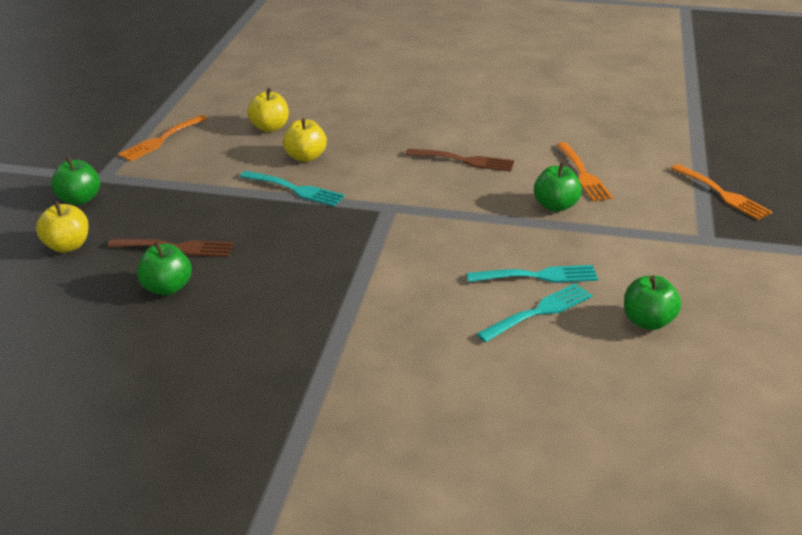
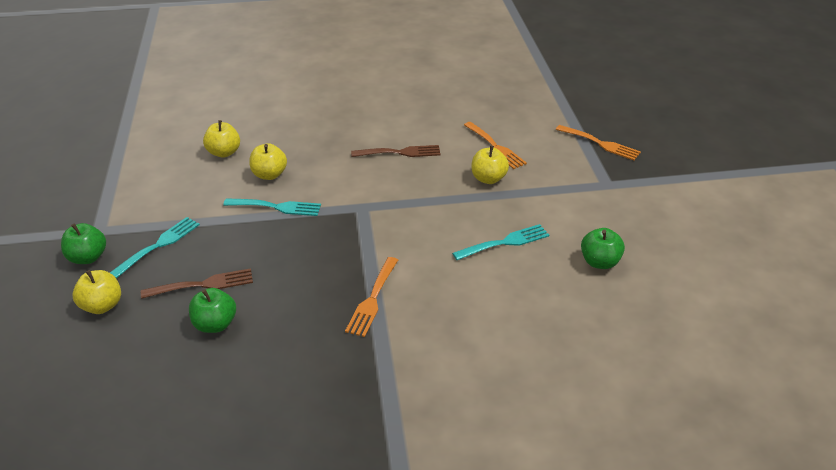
camera: 20 degrees left, 5 degrees up
orange fork [118,115,207,161] -> orange fork moved to [345,257,398,337]
turquoise fork [477,283,593,342] -> turquoise fork moved to [110,217,200,278]
green apple [534,162,582,212] -> yellow apple [472,146,509,184]

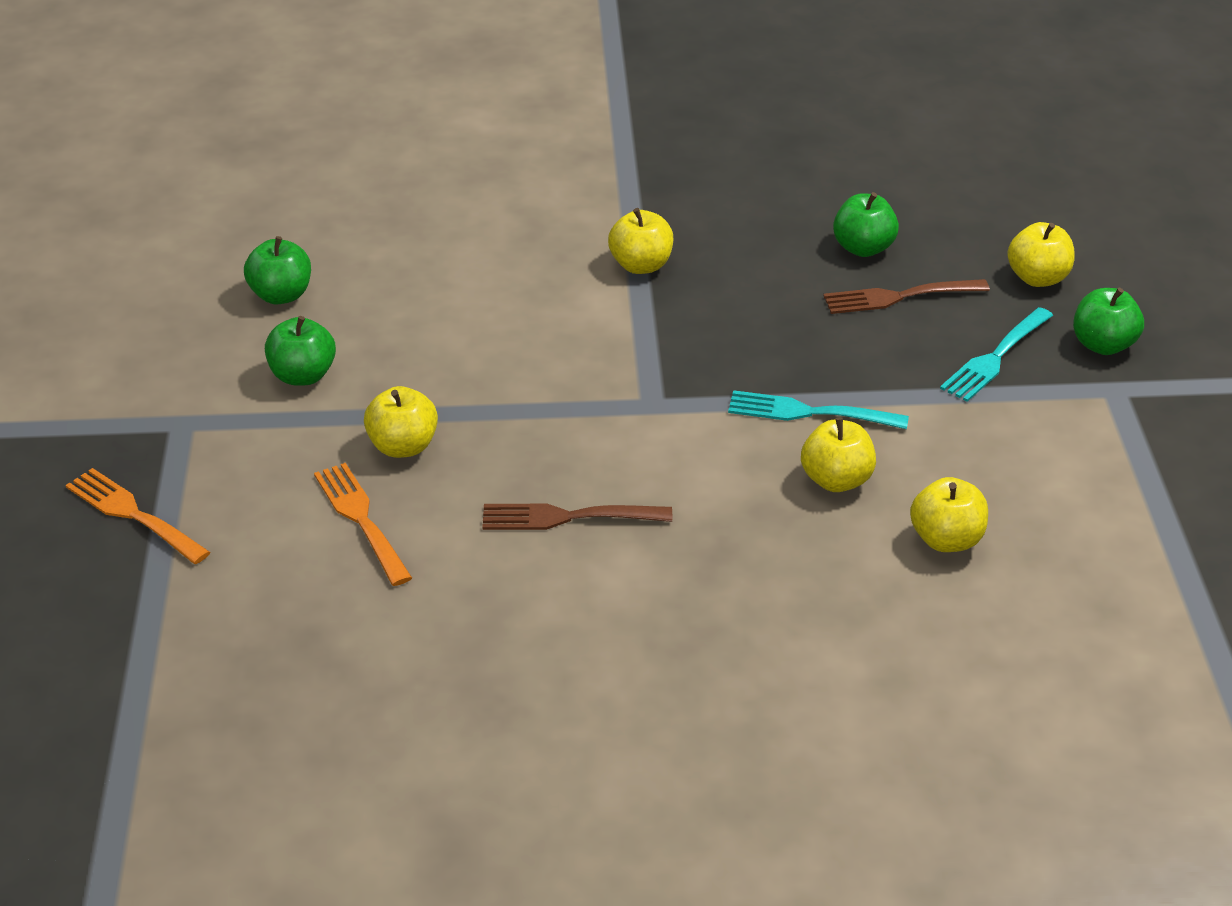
camera: 175 degrees left, 0 degrees up
orange fork [345,257,398,337] -> yellow apple [608,208,673,274]
turquoise fork [452,224,549,260] -> none
none -> green apple [265,316,336,386]

